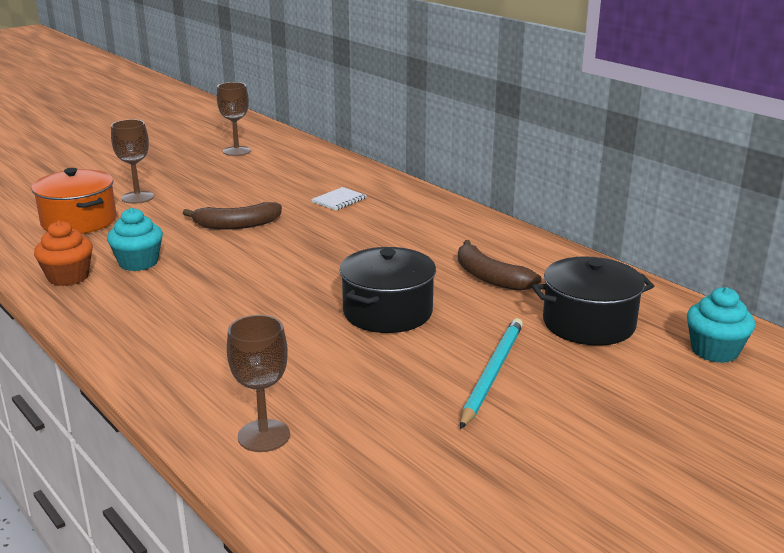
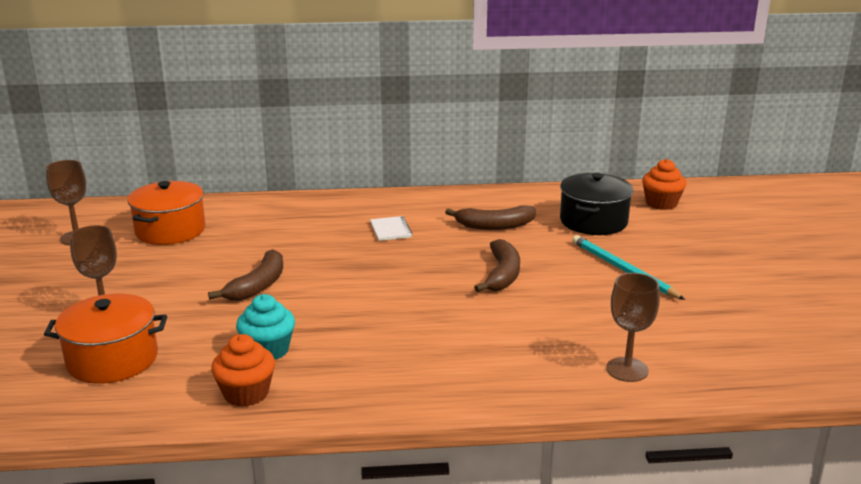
camera: 55 degrees left, 0 degrees up
white notebook [311,187,367,210] -> white notebook moved to [370,216,412,241]
black pot [339,247,436,333] -> brown banana [474,239,520,292]
turquoise cupcake [687,287,755,363] -> orange cupcake [642,159,686,210]
none -> orange pot [127,181,205,245]

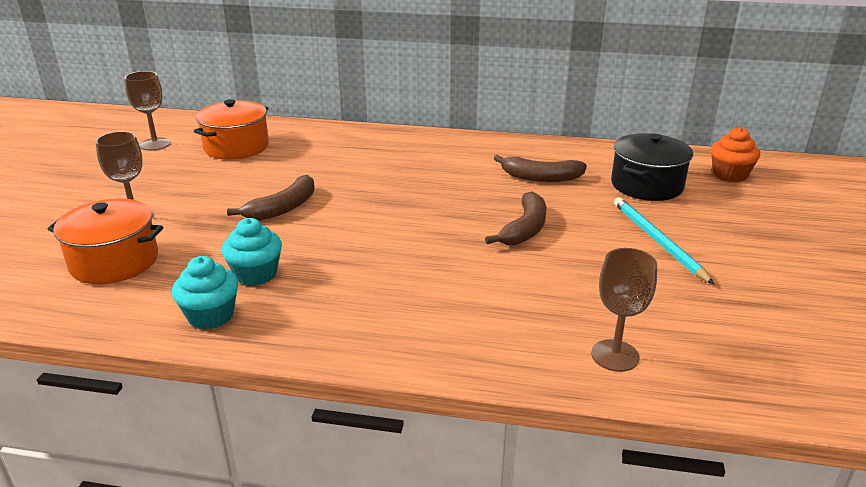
camera: 15 degrees right, 5 degrees up
orange cupcake [211,334,275,407] -> turquoise cupcake [172,256,238,330]
white notebook [370,216,412,241] -> none

